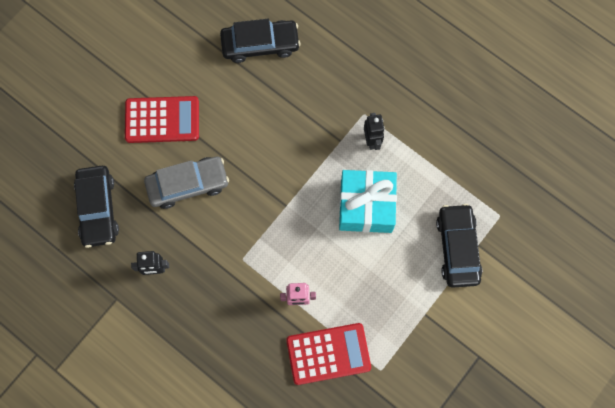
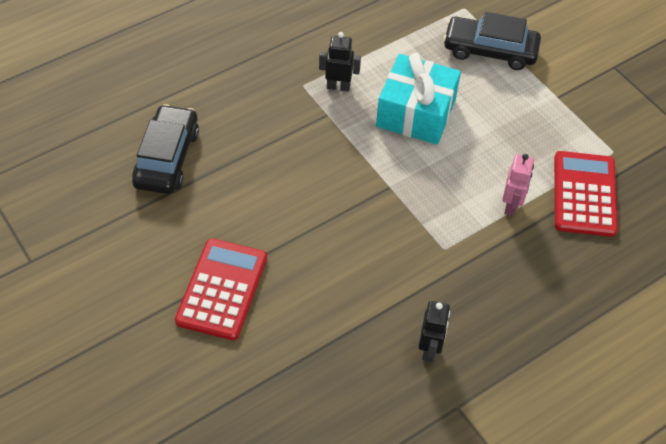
camera: 75 degrees left, 20 degrees down
black car [74,166,119,248] -> none
grey car [144,156,229,209] -> none

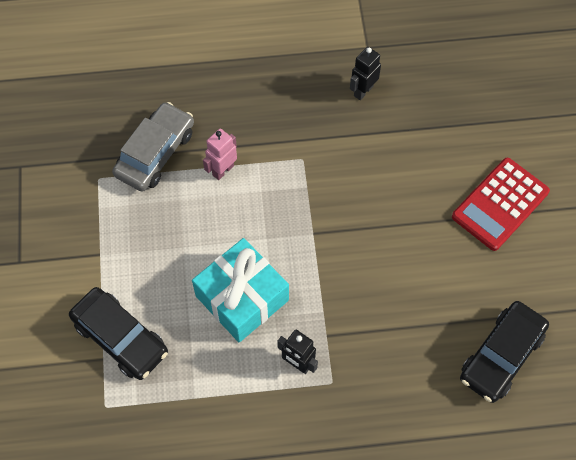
camera: 150 degrees left, 10 degrees up
red calculator [554,151,618,237] -> grey car [112,102,194,192]

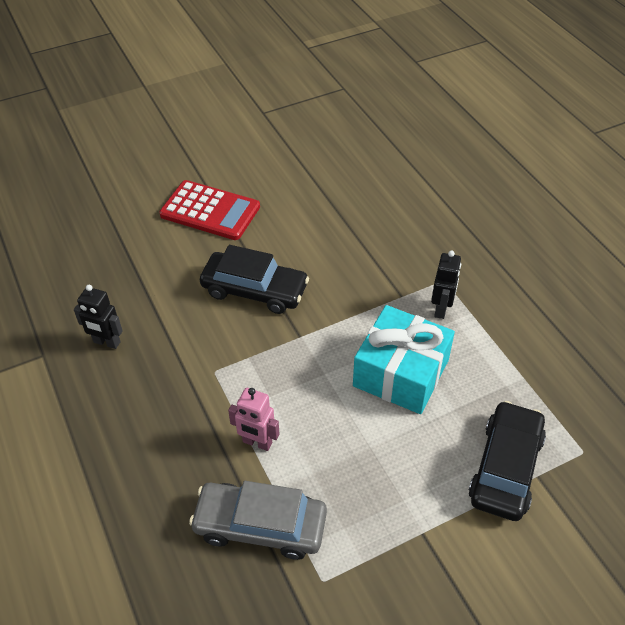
camera: 110 degrees left, 15 degrees down
black car [460,301,549,403] -> black car moved to [200,245,309,314]

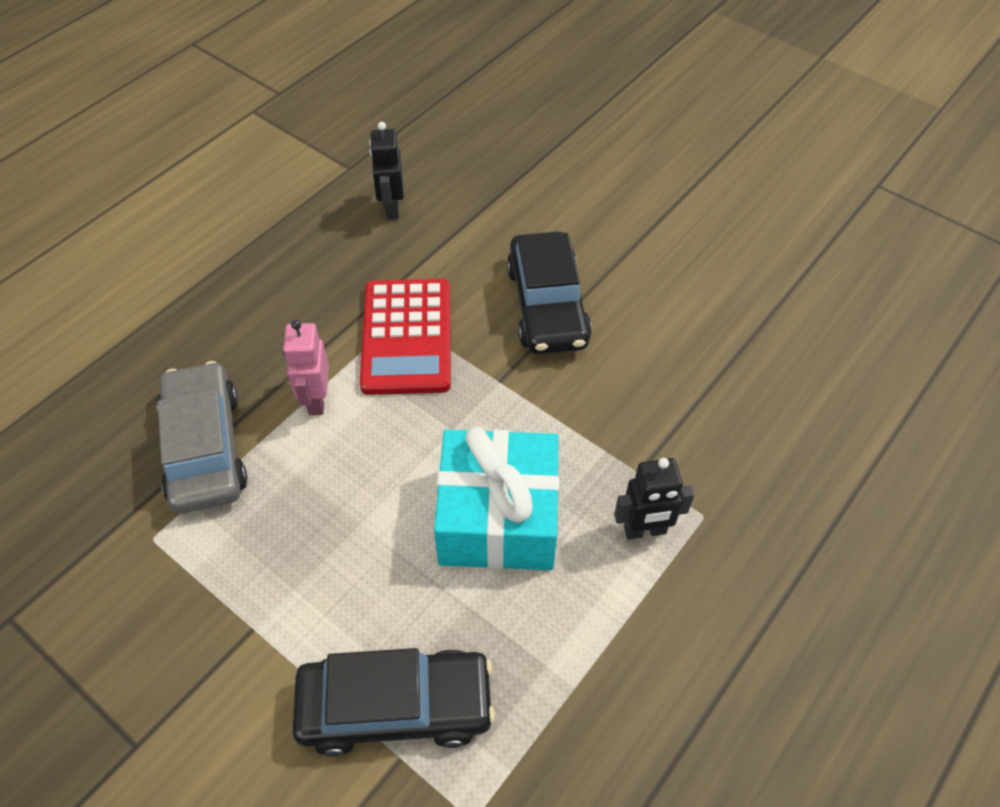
camera: 65 degrees right, 5 degrees up
red calculator [159,180,260,240] -> red calculator moved to [360,279,451,395]

